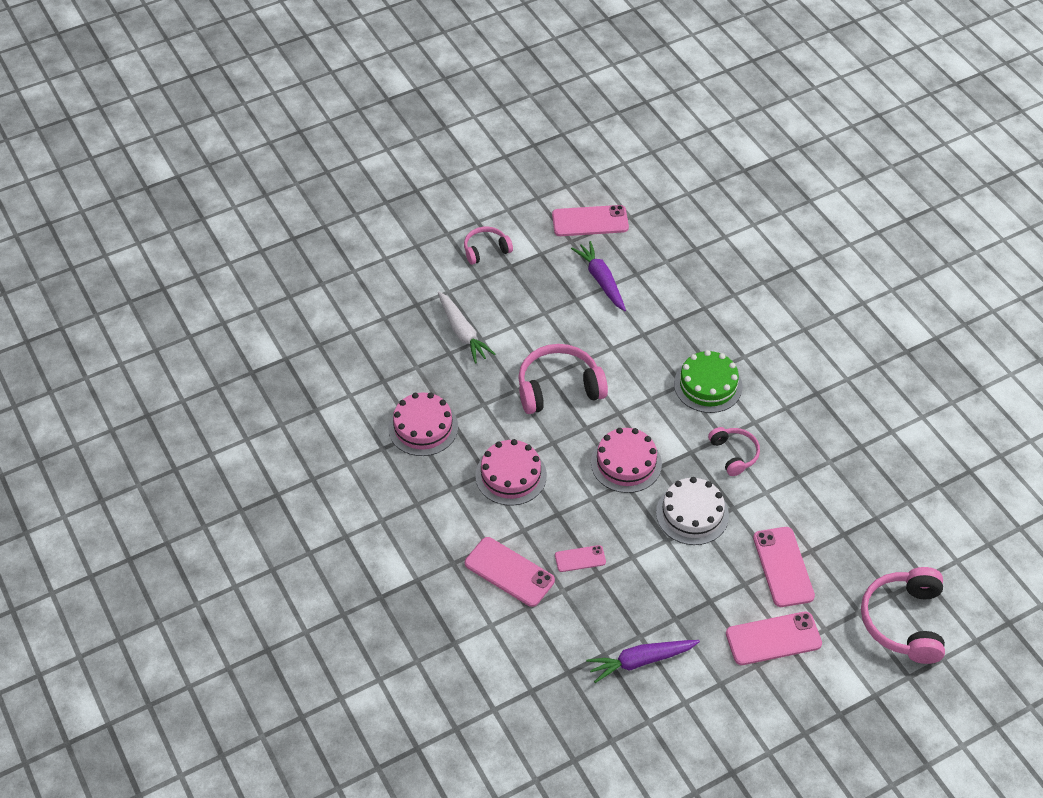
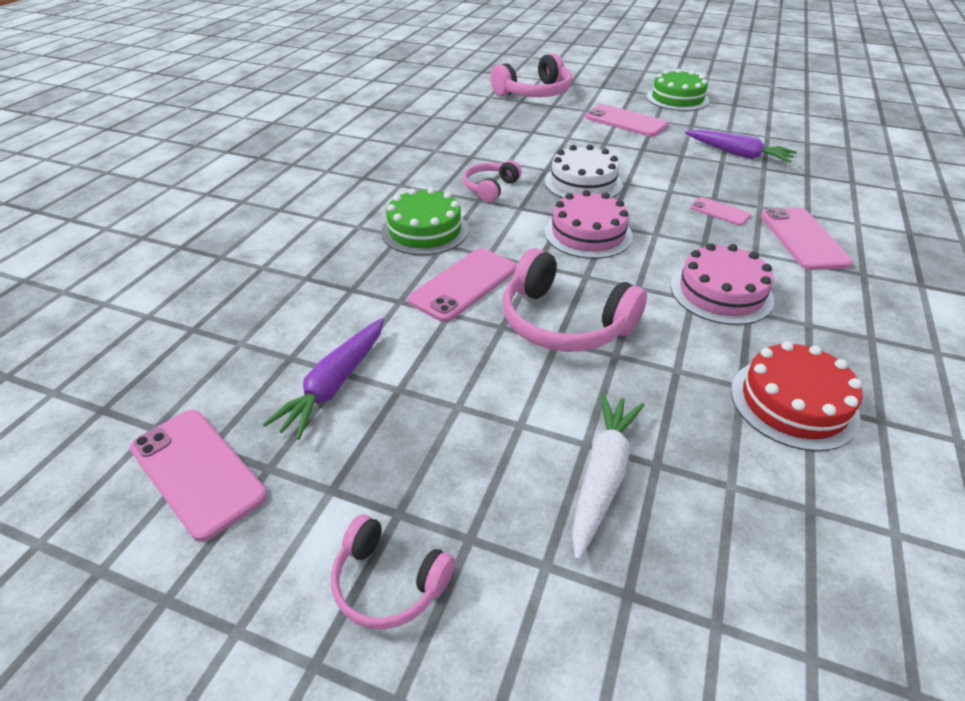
camera: 130 degrees left, 10 degrees down
pink cake [388,392,458,456] -> red cake [731,341,863,451]
pink phone [753,527,815,607] -> pink phone moved to [408,248,517,322]
none -> green cake [646,69,709,111]

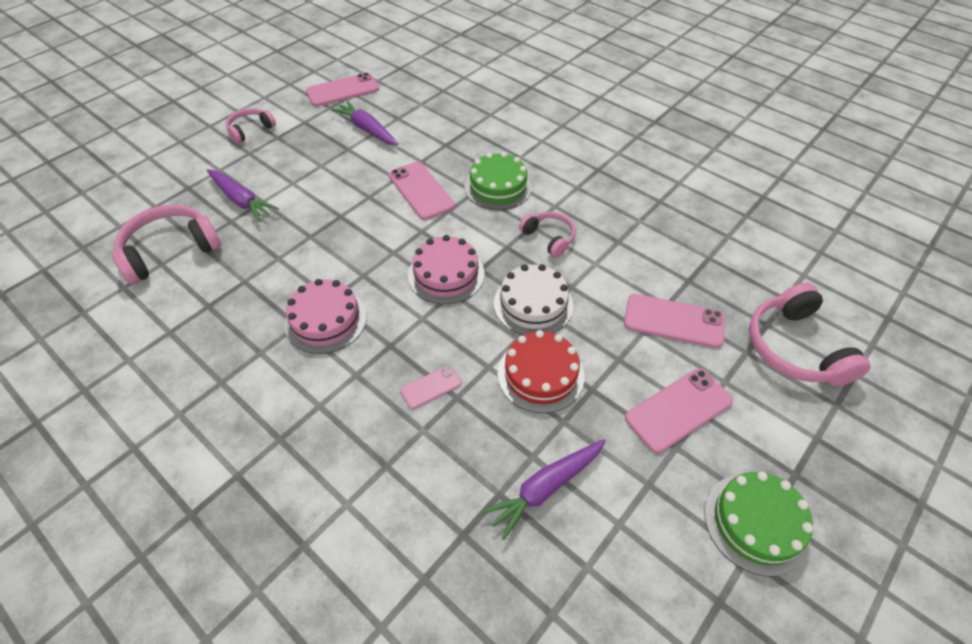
camera: 110 degrees right, 10 degrees up
pink headphones [502,248,647,352] -> pink headphones moved to [112,205,221,284]
white carrot [572,393,644,560] -> purple carrot [206,169,279,222]
red cake [731,341,863,451] -> red cake moved to [498,330,584,413]
pink phone [761,208,853,270] -> pink phone moved to [624,294,725,348]

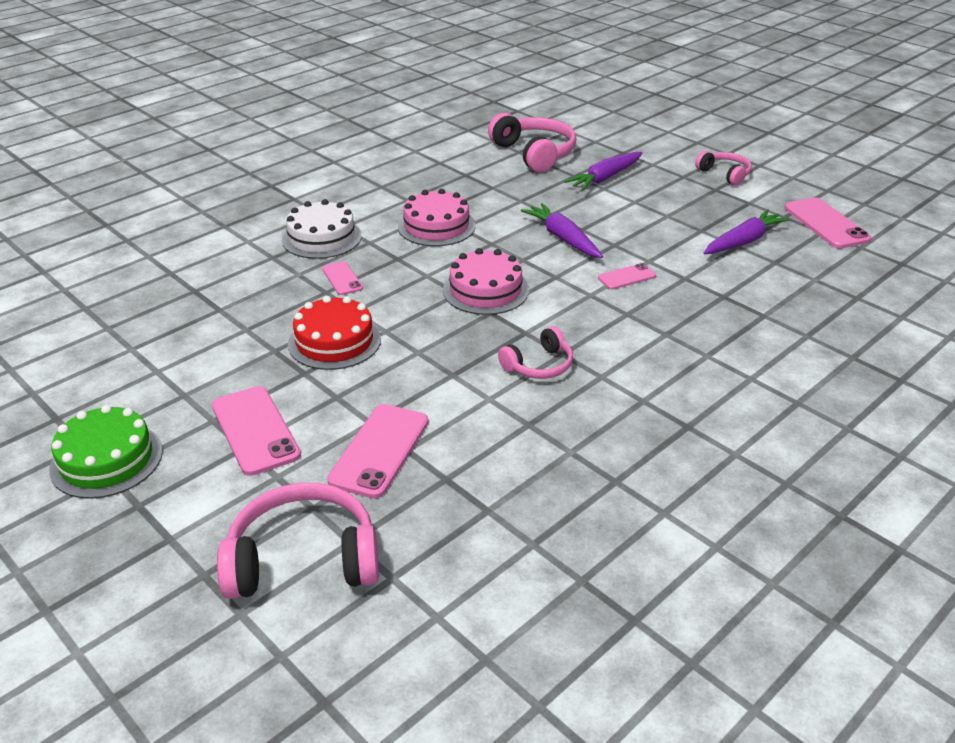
camera: 95 degrees right, 15 degrees down
pink phone [389,162,455,220] -> pink phone [598,263,656,289], size x0.56
green cake [465,152,532,210] -> none
purple carrot [482,439,606,540] -> purple carrot moved to [521,203,603,258]
white cake [494,264,574,335] -> white cake moved to [282,199,362,259]

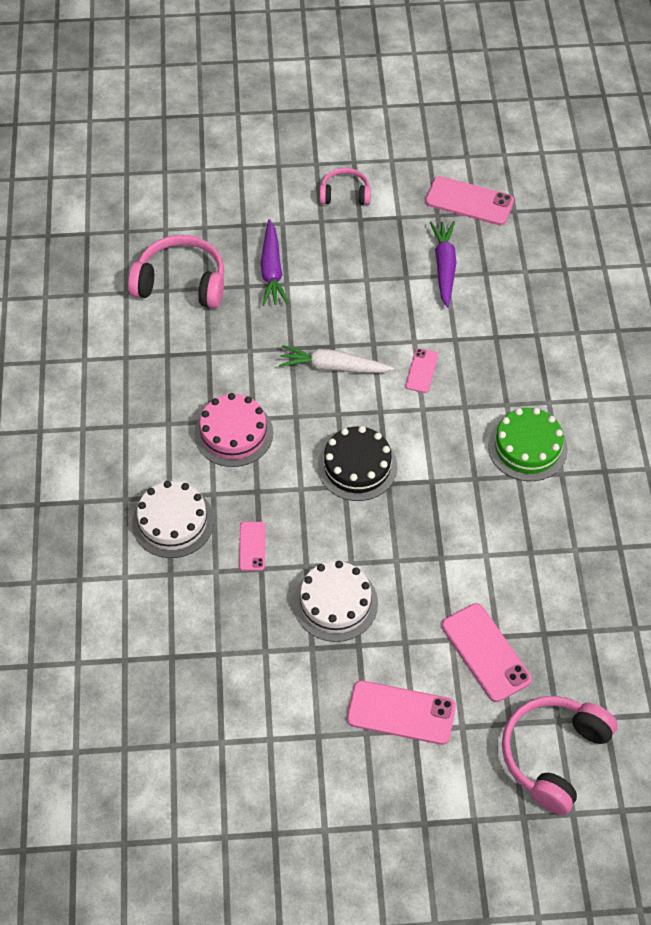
camera: 50 degrees left, 20 degrees up
green cake [49,405,163,499] -> green cake moved to [488,408,568,481]
red cake [288,296,381,370] -> white cake [293,561,378,642]
pink phone [322,261,363,295] -> pink phone turned 75 degrees clockwise [239,522,266,571]
pink cake [443,248,529,315] -> black cake [318,426,397,501]
pink headphones [498,326,573,379] -> none
purple carrot [521,203,603,258] -> white carrot [279,345,394,373]

